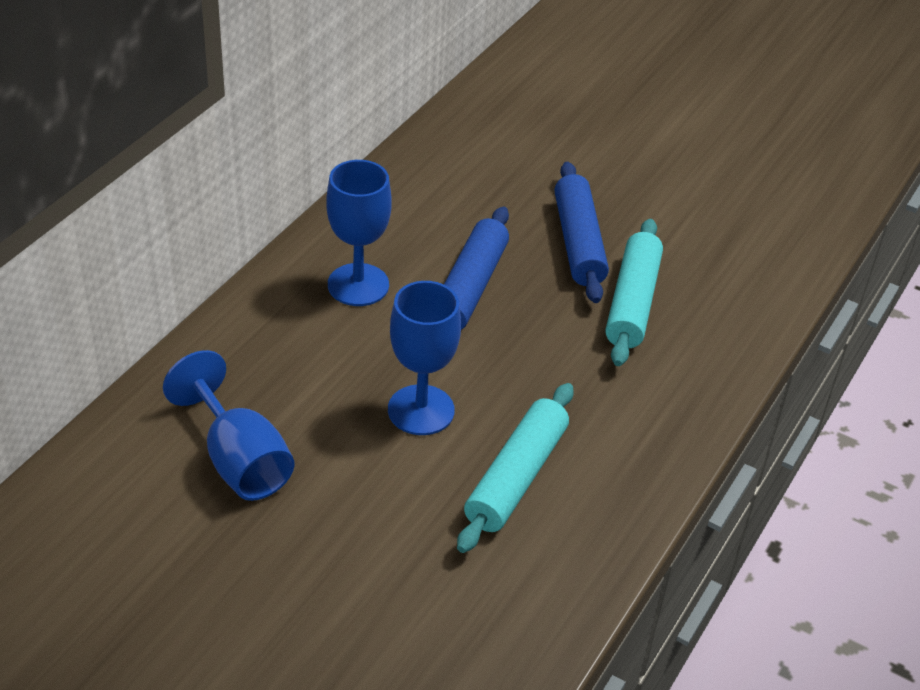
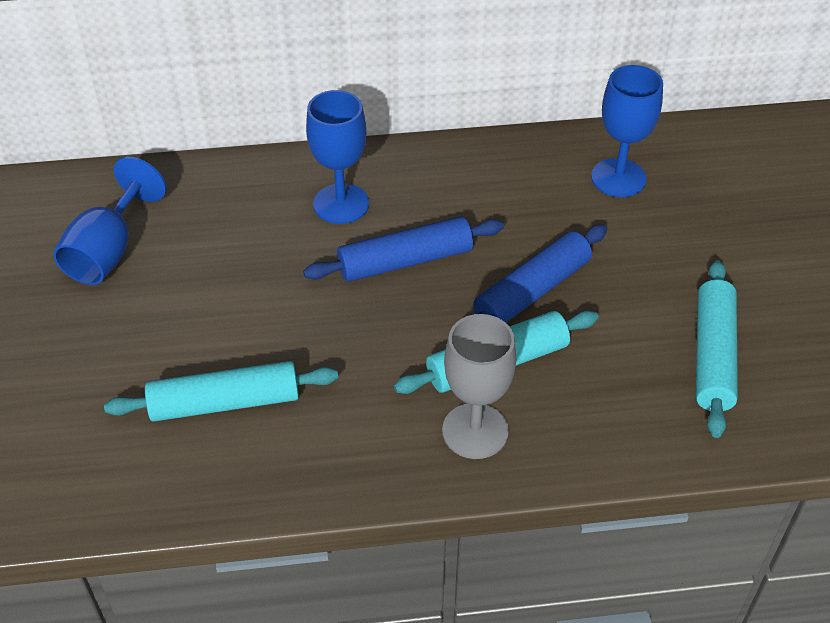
camera: 55 degrees right, 5 degrees up
blue goblet [388,281,461,435] -> blue goblet moved to [591,65,663,197]
none -> grey goblet [442,314,516,459]
none -> turquoise rolling pin [696,260,738,438]

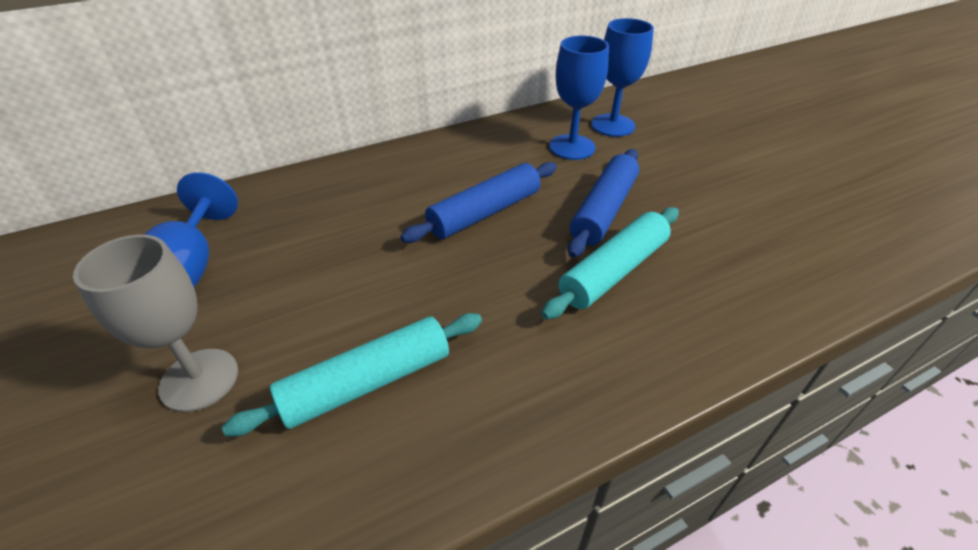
camera: 20 degrees left, 5 degrees down
blue goblet [306,90,369,224] -> blue goblet moved to [549,36,609,160]
grey goblet [442,314,516,459] -> grey goblet moved to [73,235,238,412]
turquoise rolling pin [696,260,738,438] -> none

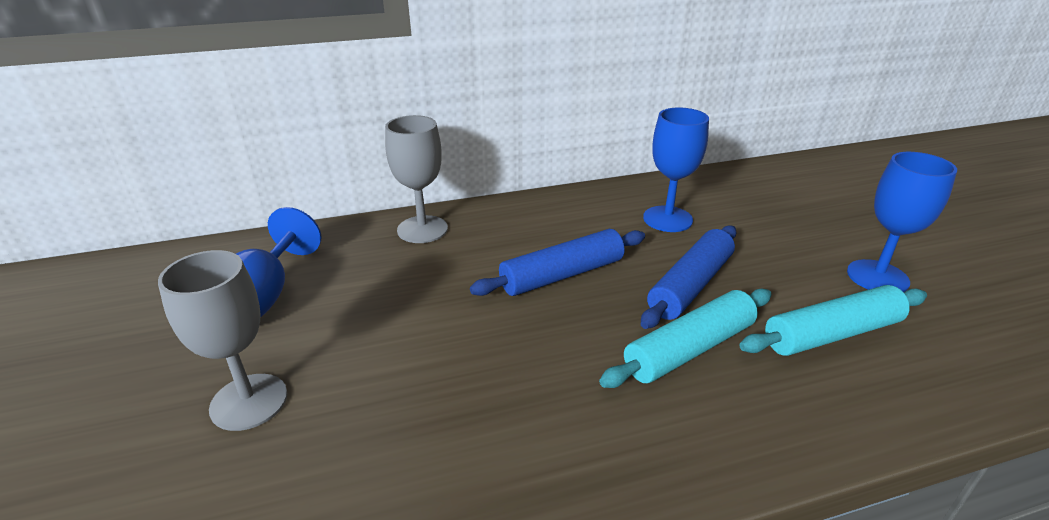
camera: 10 degrees right, 10 degrees down
turquoise rolling pin [222,313,482,436] -> turquoise rolling pin moved to [739,285,927,356]
blue goblet [591,18,654,137] -> blue goblet moved to [847,152,957,292]
none -> grey goblet [385,115,448,243]

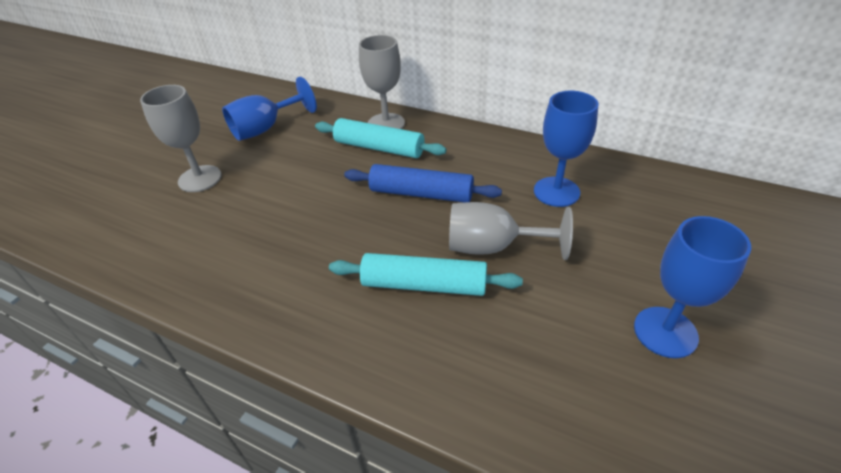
camera: 45 degrees right, 10 degrees up
blue rolling pin [641,225,737,329] -> grey goblet [449,202,573,260]
turquoise rolling pin [739,285,927,356] -> turquoise rolling pin moved to [315,118,446,158]

